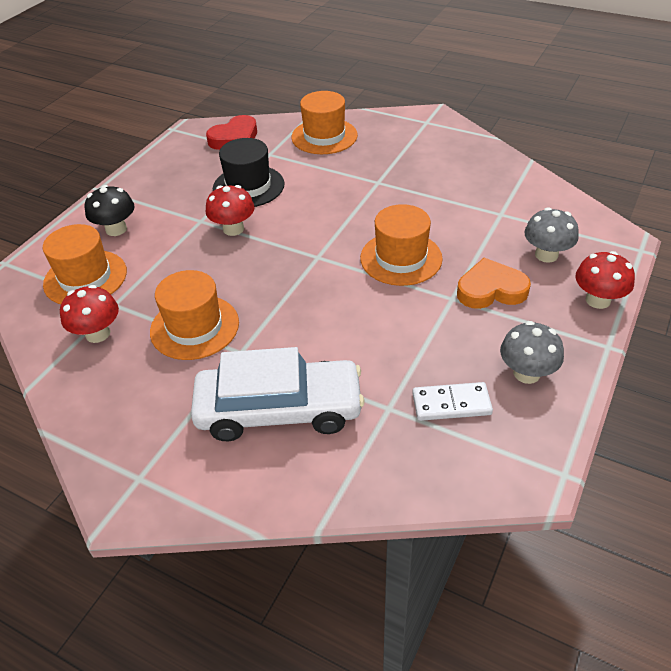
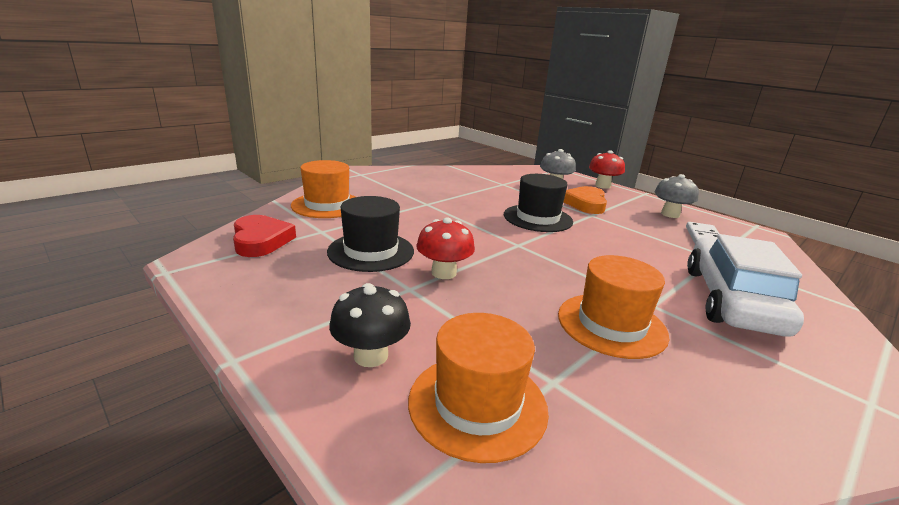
camera: 75 degrees left, 20 degrees down
red mushroom [60,285,119,343] -> none
orange hat [360,204,443,286] -> black hat [504,174,573,232]

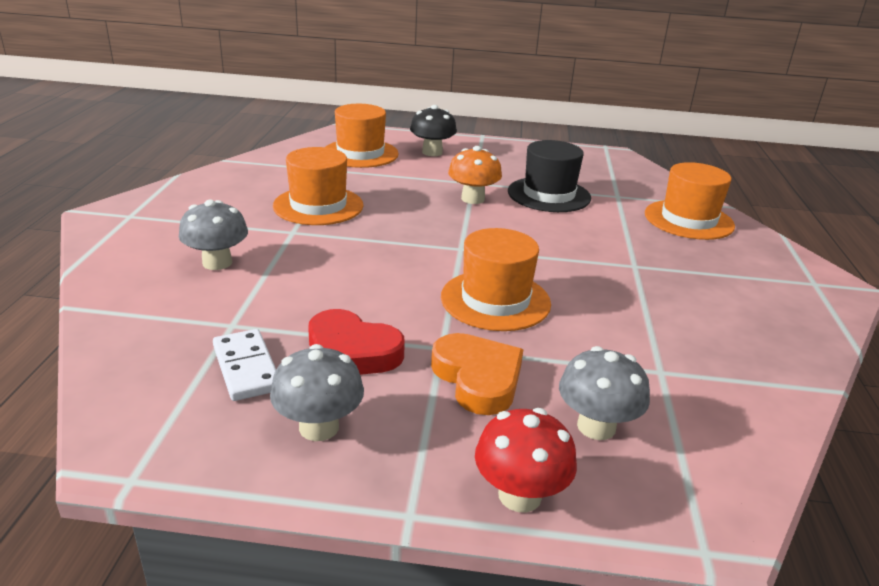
camera: 140 degrees right, 5 degrees up
red heart [233,215,296,257] -> red heart moved to [308,309,405,375]
red mushroom [416,217,475,279] -> orange mushroom [448,146,502,204]
black hat [504,174,573,232] -> orange hat [441,228,551,331]
white car [687,234,804,337] -> grey mushroom [179,200,248,270]

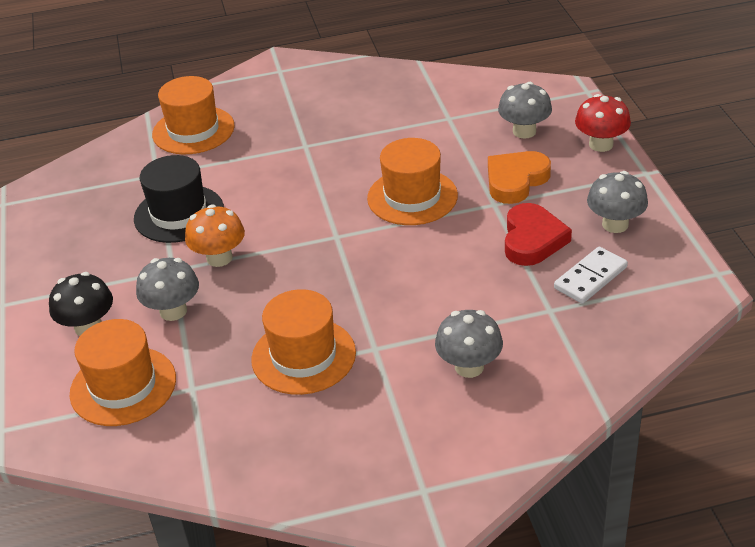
camera: 105 degrees left, 10 degrees up
none -> grey mushroom [136,258,199,321]

